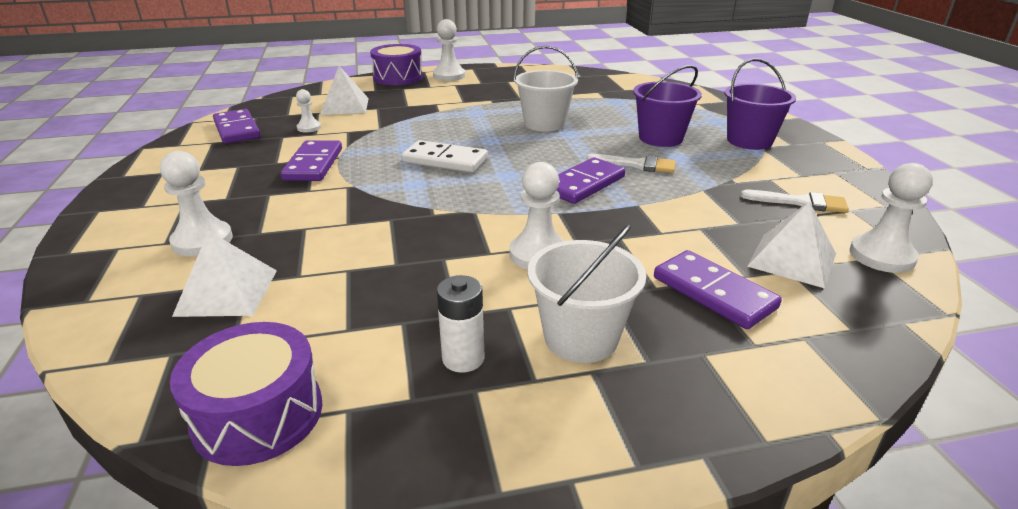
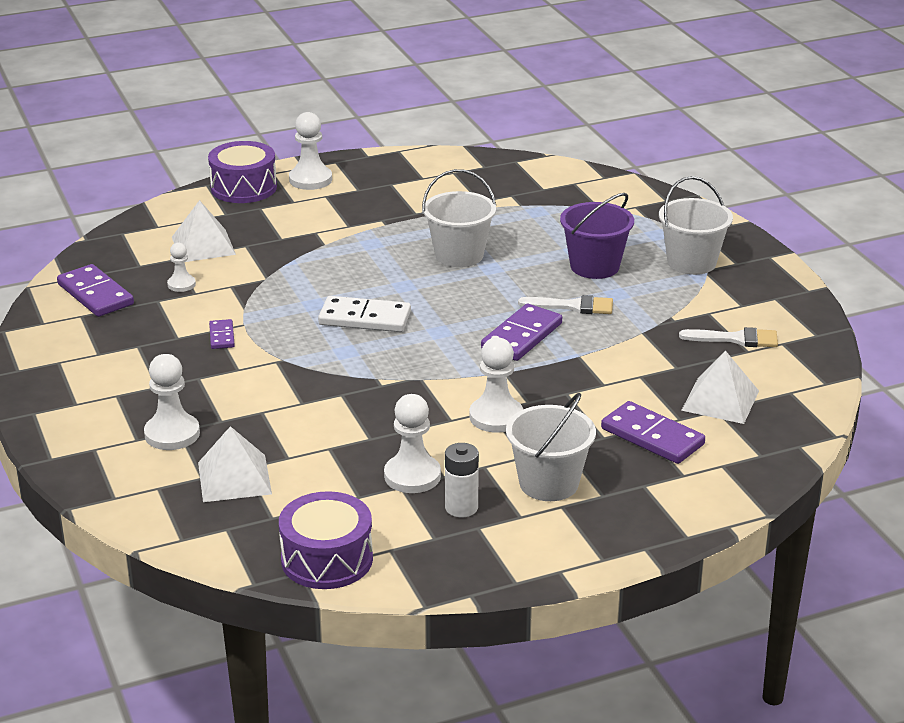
camera: 10 degrees left, 0 degrees up
purple domino [281,140,342,181] -> purple domino [209,319,235,349], size x0.53
purple bucket [724,58,796,150] -> white bucket [659,176,733,275]
white pawn [850,163,933,273] -> white pawn moved to [384,394,441,493]

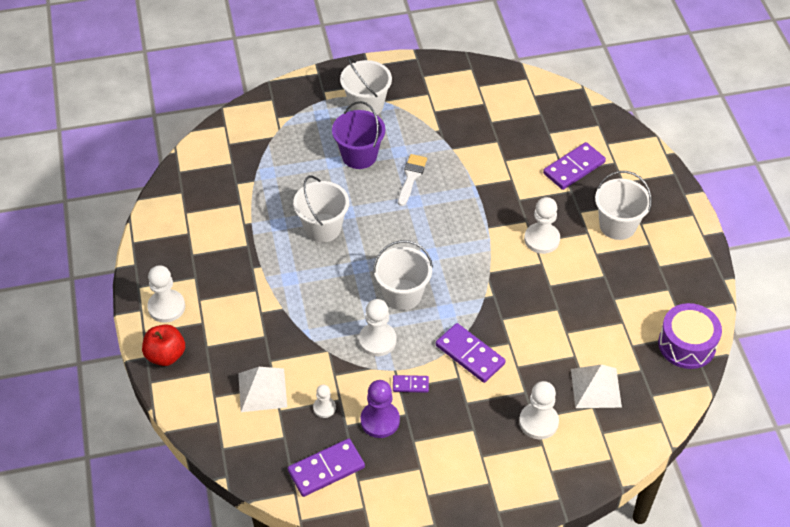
camera: 80 degrees left, 20 degrees up
purple drum [208,141,277,203] -> red apple [142,324,185,366]
white domino [318,296,411,332] -> white bucket [373,240,433,310]
white pawn [384,394,441,493] -> white pawn moved to [359,299,397,356]
white battery [445,443,479,517] -> none
purple domino [481,304,562,361] -> purple domino moved to [436,323,506,383]
white brush [679,327,778,347] -> none
white pyramid [681,350,759,424] -> none
none -> purple pawn [361,380,400,438]

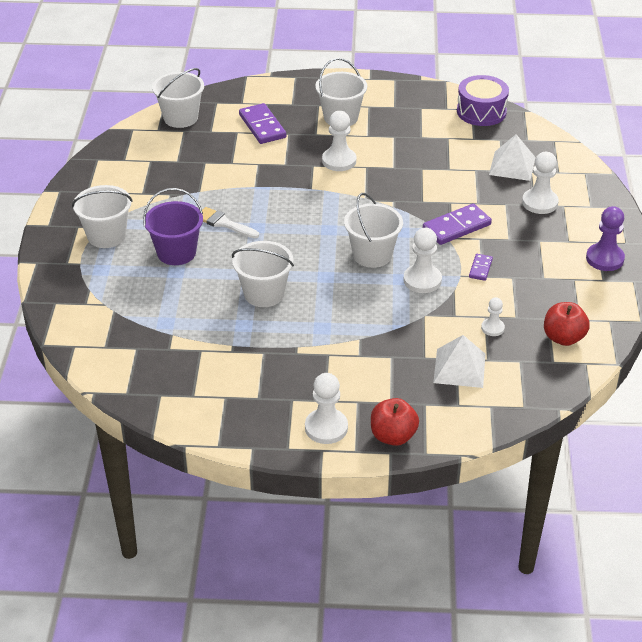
camera: 75 degrees left, 10 degrees down
purple domino [288,438,365,497] -> red apple [544,302,590,346]
purple pawn [361,380,400,438] -> purple pawn moved to [586,206,625,271]
none -> white bucket [152,68,204,128]

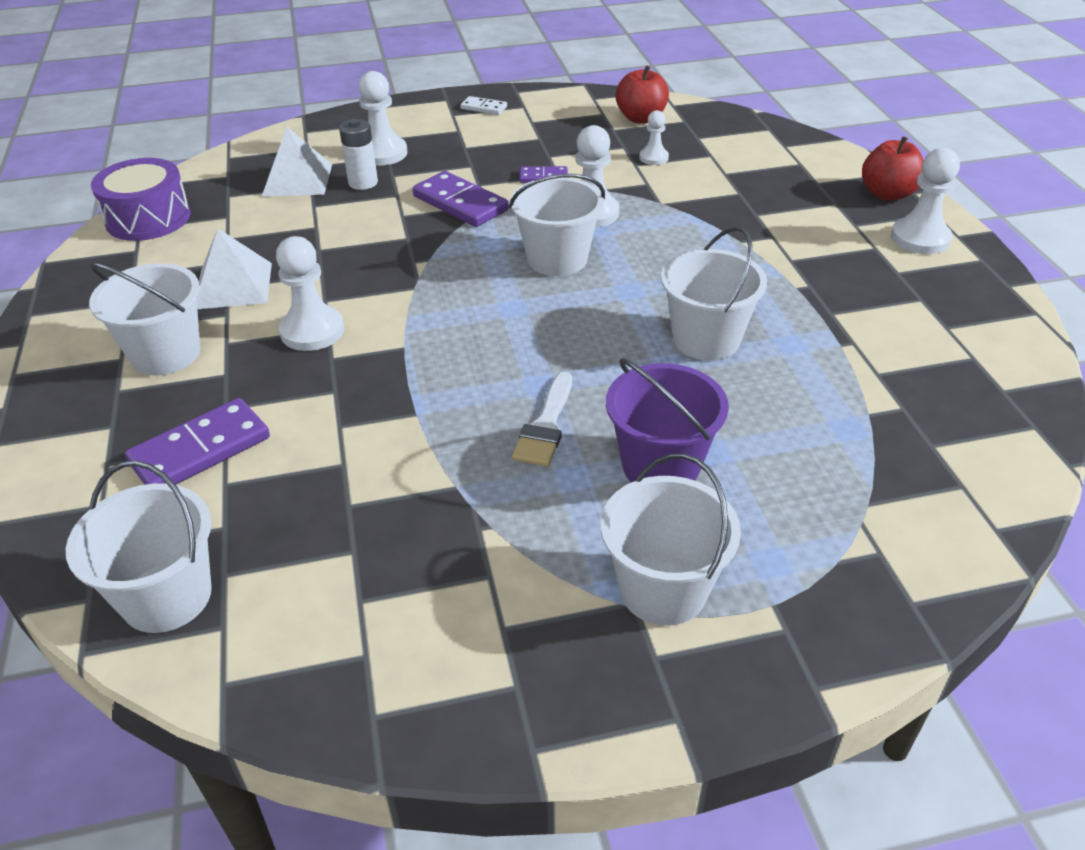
camera: 105 degrees left, 0 degrees up
white pyramid [433,335,485,388] -> white pyramid moved to [196,228,272,309]
purple pawn [586,206,625,271] -> white domino [460,96,507,115]
none -> white battery [339,119,378,190]

